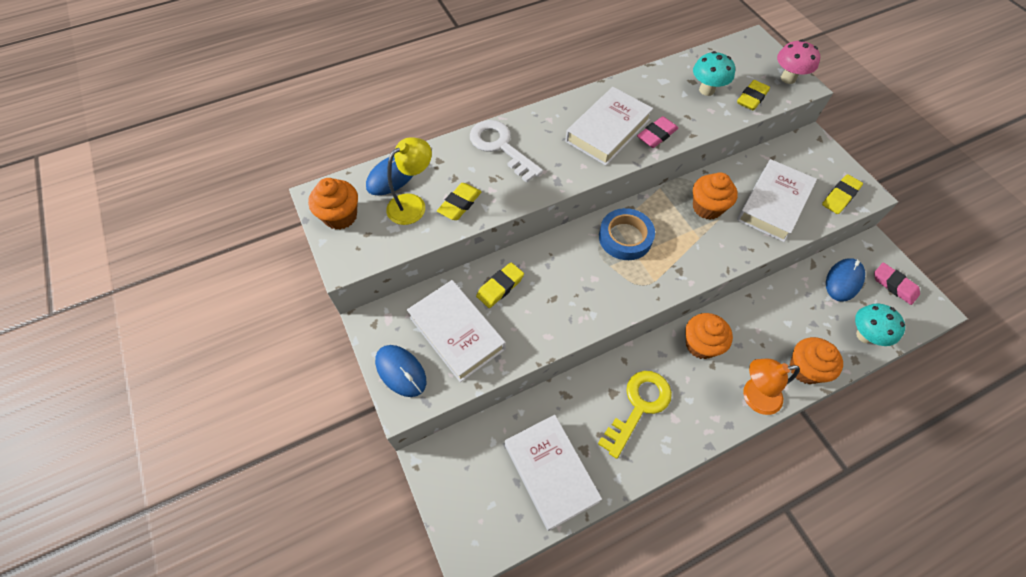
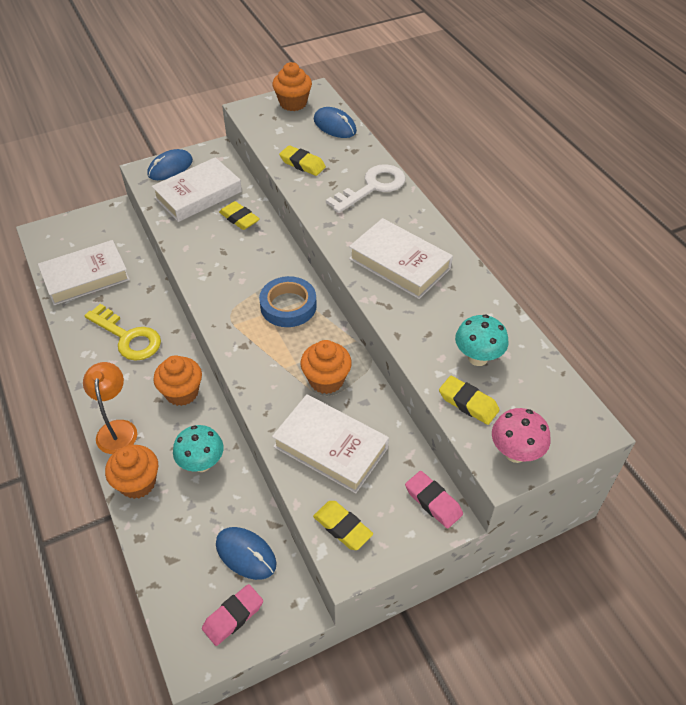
camera: 90 degrees right, 10 degrees down
yellow lamp [386,137,432,225] -> none
pink eraser [637,116,678,148] -> pink eraser moved to [405,471,463,528]
turquoise mushroom [855,303,905,346] -> turquoise mushroom moved to [173,425,224,472]

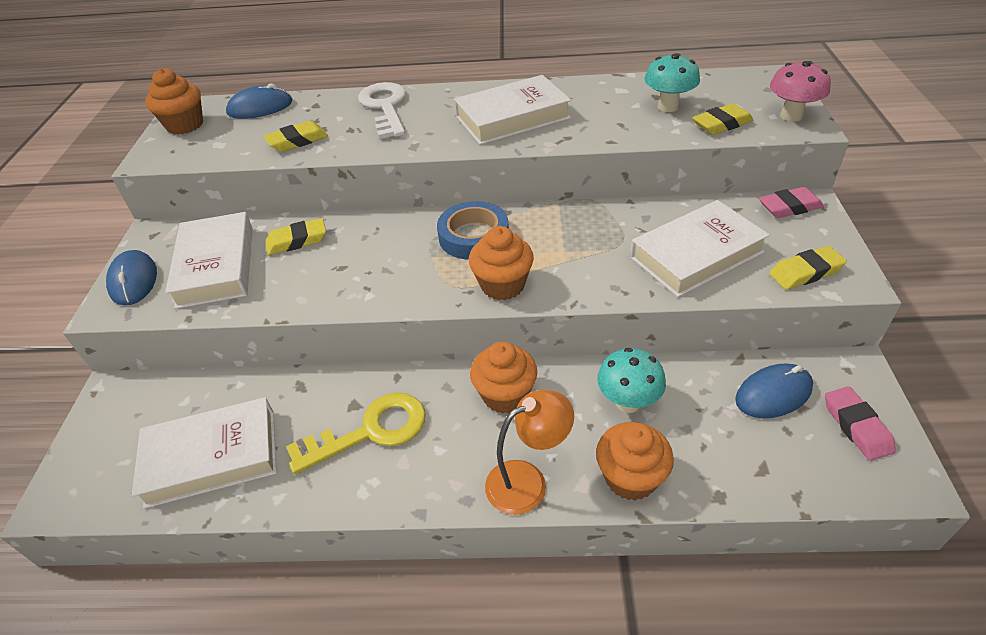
camera: 60 degrees left, 5 degrees down
white book [38,240,130,305] -> white book turned 75 degrees clockwise [132,397,277,509]
orange lamp [83,362,137,454] -> orange lamp turned 135 degrees clockwise [485,390,574,515]
orange cupcake [301,340,352,394] -> orange cupcake moved to [469,226,534,300]

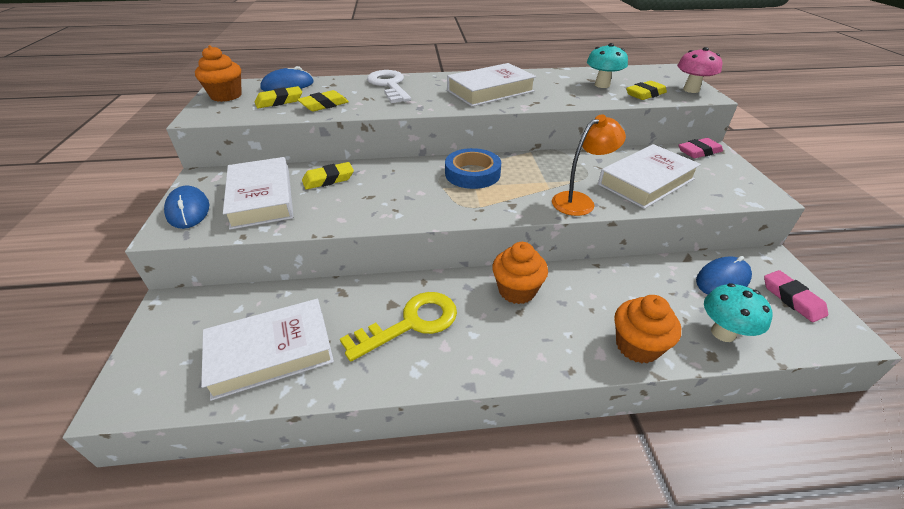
camera: 10 degrees left, 5 degrees down
orange cupcake [469,226,534,300] -> none
orange lamp [485,390,574,515] -> orange lamp moved to [552,114,626,216]
turquoise mushroom [597,348,666,413] -> turquoise mushroom moved to [704,283,772,342]
yellow eraser [769,246,847,289] -> yellow eraser moved to [255,86,302,108]

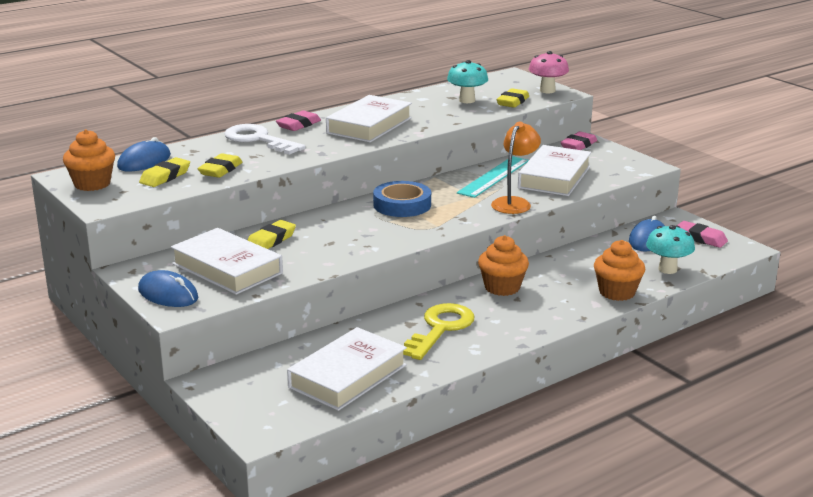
camera: 30 degrees left, 15 degrees down
none -> pink eraser [276,110,321,131]
none -> turquoise ruler [457,156,529,198]

